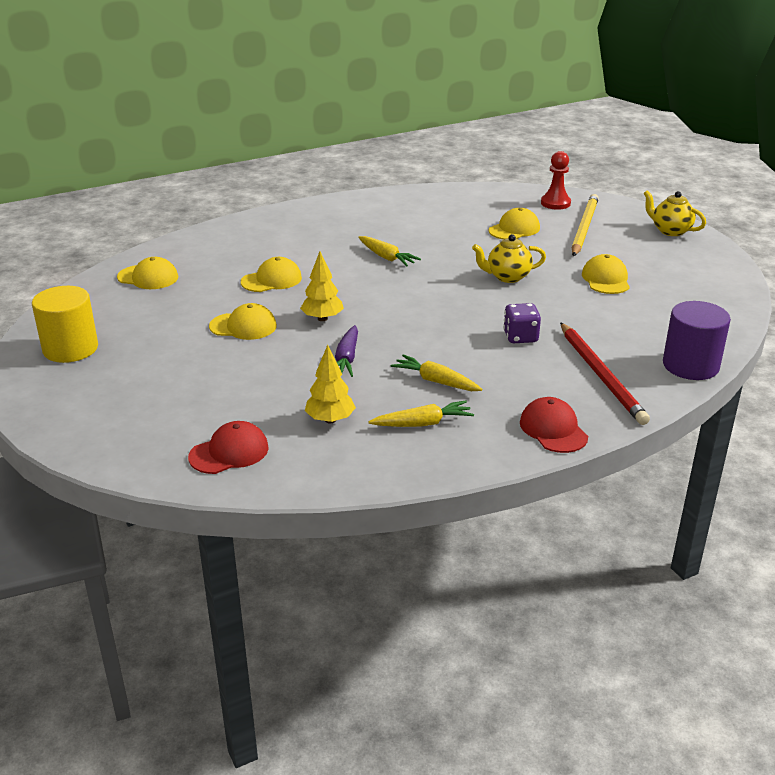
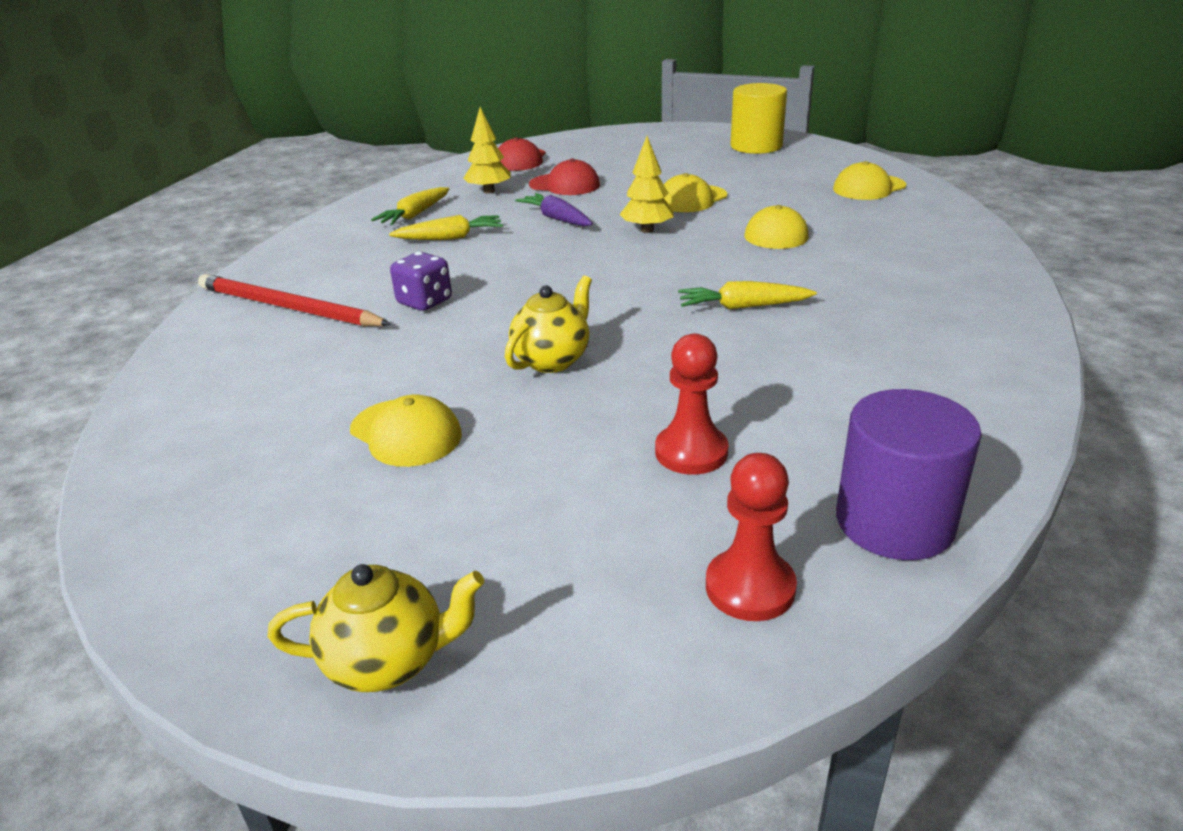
camera: 135 degrees right, 0 degrees up
yellow cap [488,208,540,240] -> red pawn [655,334,729,474]
red cap [520,397,588,453] -> red cap moved to [529,159,600,195]
yellow pencil [572,194,599,256] -> none
purple cylinder [663,301,731,380] -> purple cylinder moved to [836,389,982,560]

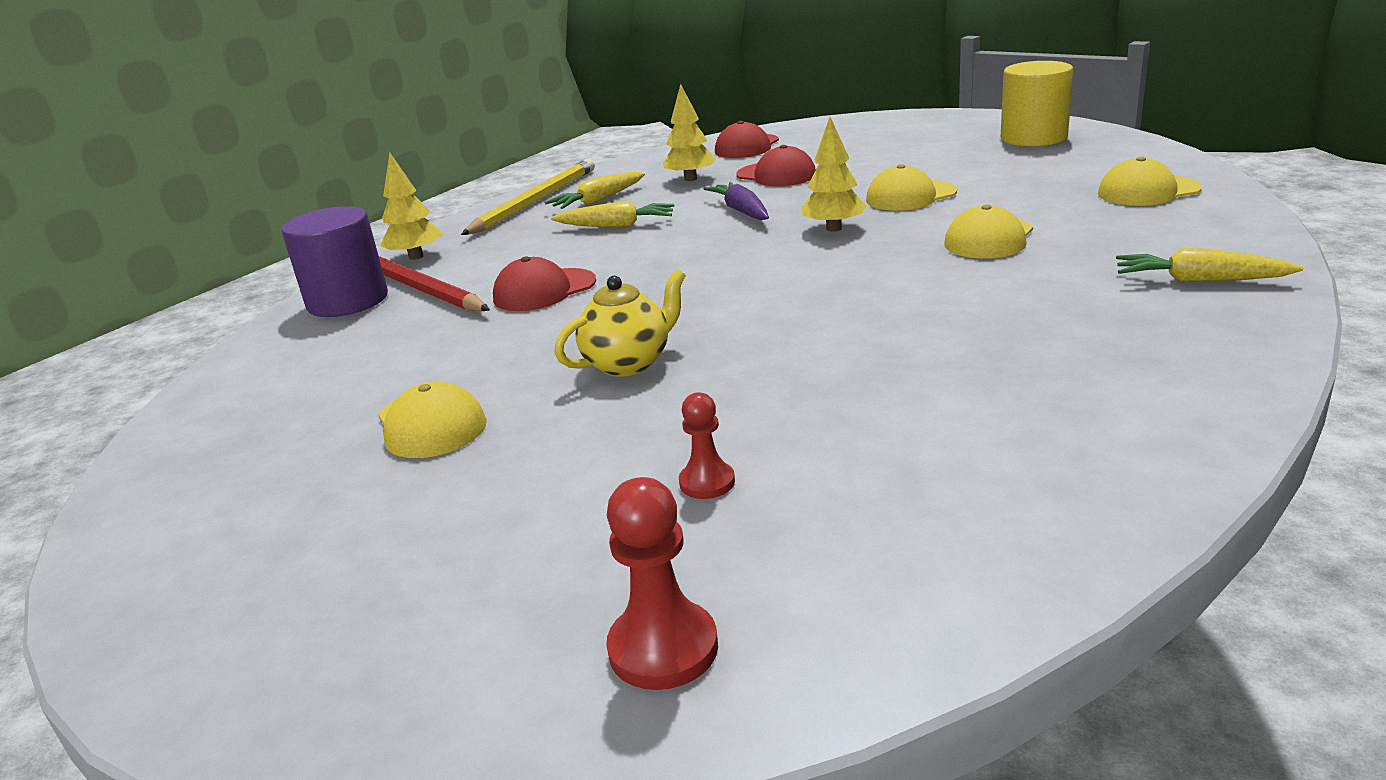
camera: 20 degrees right, 5 degrees down
yellow teapot [268,564,484,692] -> none
purple dice [390,252,452,311] -> red cap [493,256,596,311]
red pawn [655,334,729,474] -> red pawn [679,392,735,499], size x0.63
yellow carrot [678,281,817,310] -> yellow carrot moved to [1116,248,1303,282]
purple cylinder [836,389,982,560] -> purple cylinder moved to [282,206,388,317]
none -> yellow tree [380,152,442,260]
none -> yellow pencil [461,159,595,235]

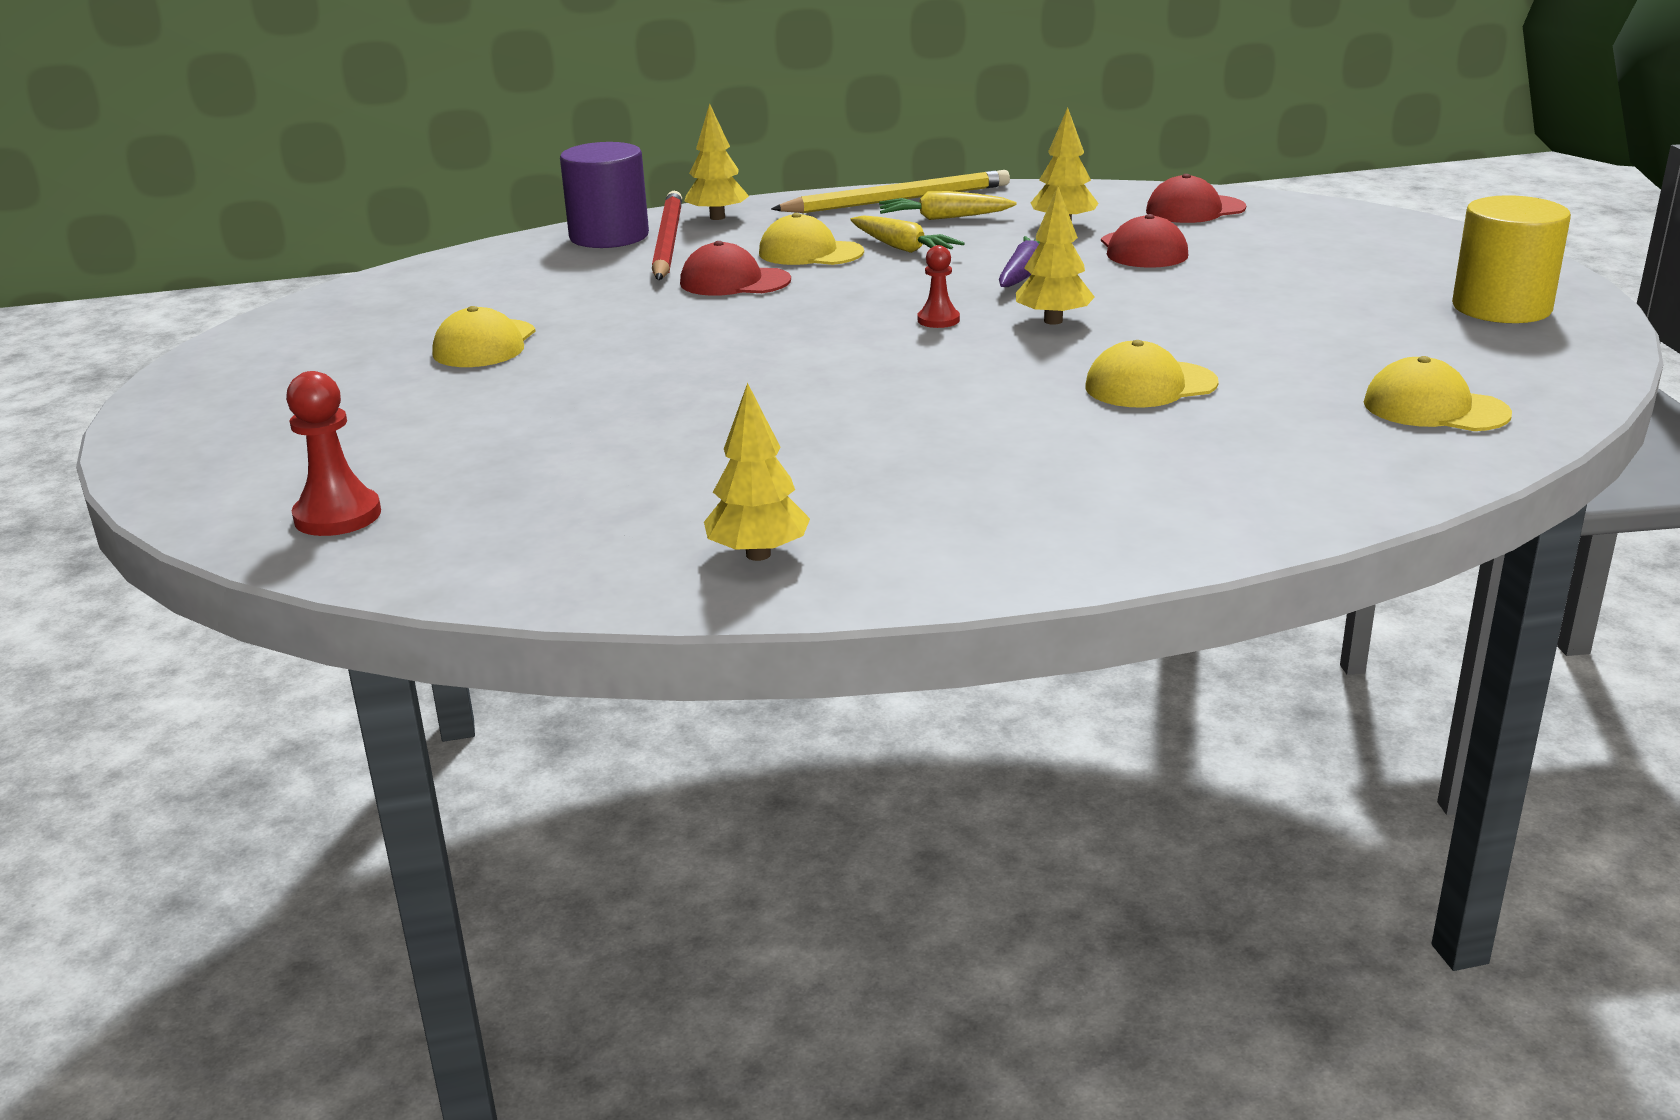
camera: 40 degrees right, 0 degrees up
yellow teapot [554,269,686,377] -> none
red pawn [679,392,735,499] -> red pawn moved to [917,245,960,328]
yellow cap [866,164,957,211] -> yellow cap moved to [759,213,864,265]
yellow carrot [1116,248,1303,282] -> none
none -> yellow tree [704,383,810,561]

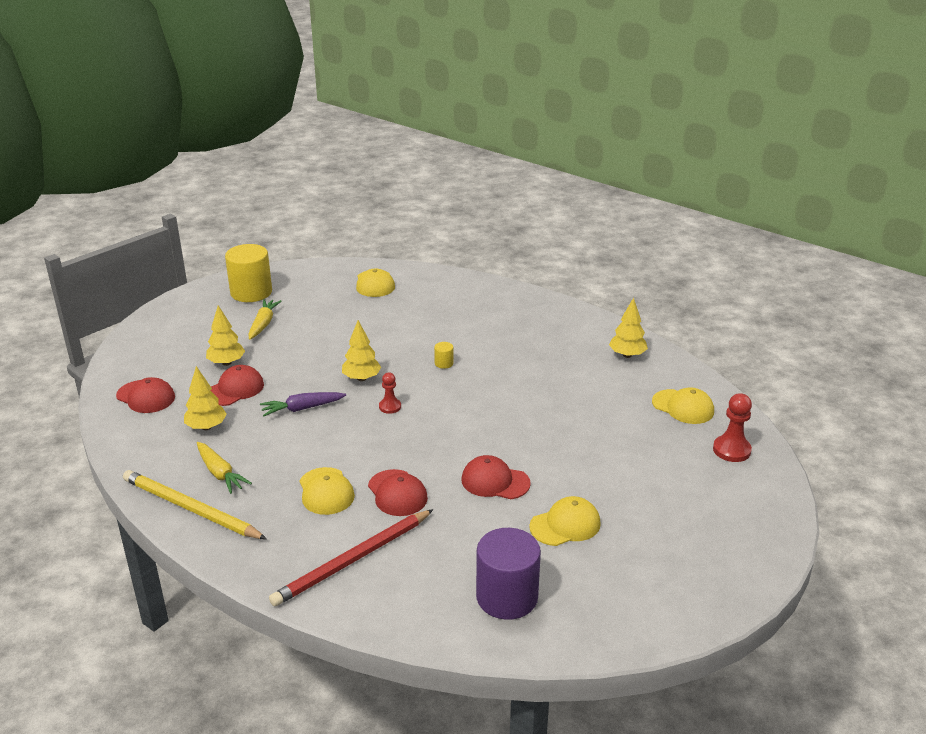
camera: 130 degrees left, 5 degrees up
purple cylinder [560,142,649,248] -> purple cylinder moved to [476,528,541,620]
yellow tree [684,104,749,220] -> yellow tree moved to [206,305,245,366]
yellow carrot [850,215,965,253] -> yellow carrot moved to [248,299,282,340]
yellow cap [1085,340,1219,408] -> yellow cap moved to [652,388,714,424]
none -> yellow cylinder [434,342,454,369]
none -> red cap [461,455,531,499]

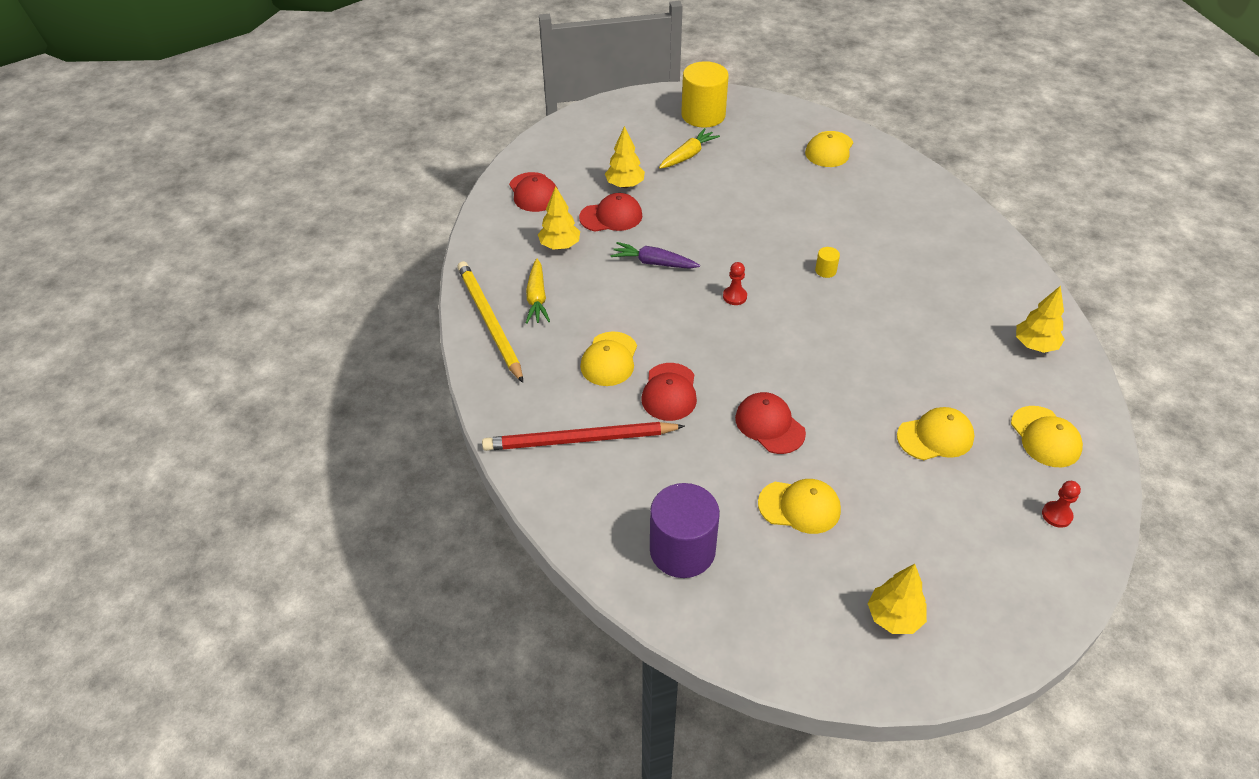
camera: 35 degrees right, 15 degrees up
yellow tree [342,320,381,381] -> yellow tree moved to [868,564,927,634]
red pawn [713,393,752,462] -> red pawn [1042,481,1081,528], size x0.63
none -> yellow cap [897,407,975,460]

